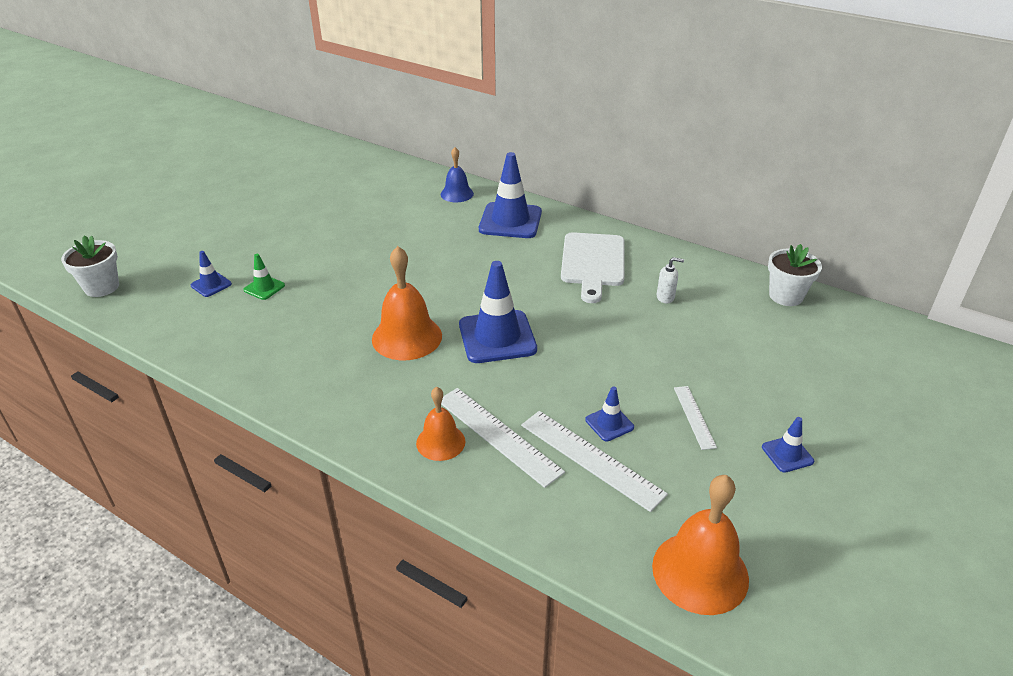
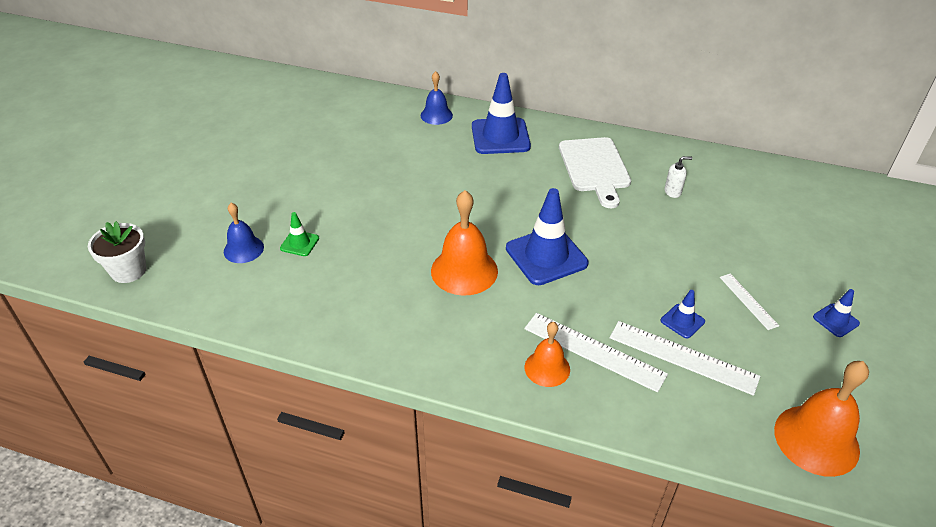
camera: 15 degrees left, 5 degrees up
blue traffic cone [191,251,232,297] -> blue bell [224,203,264,263]
white flower pot [768,244,822,306] -> none

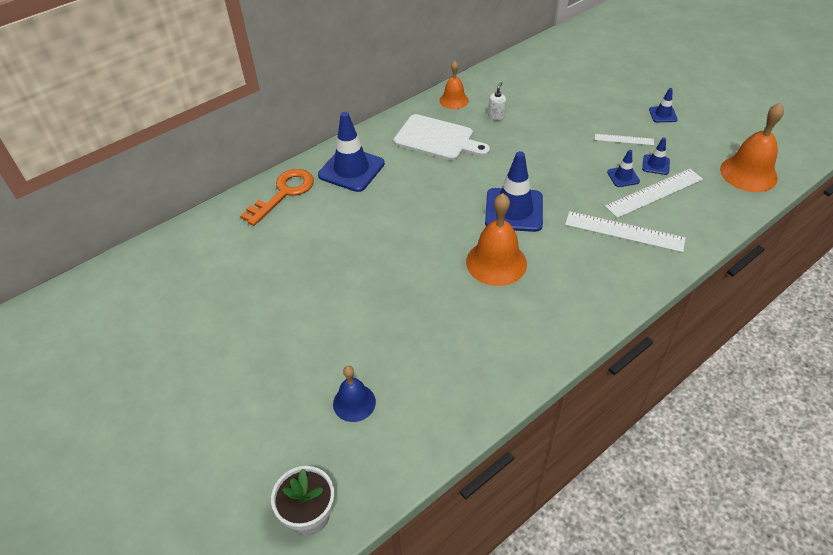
camera: 55 degrees left, 5 degrees up
green traffic cone [280,212,319,256] -> none
blue bell [421,71,453,125] -> orange key [240,169,314,226]
white ruler [524,313,668,392] -> white ruler turned 45 degrees clockwise [565,211,686,252]
orange bell [525,322,570,387] -> orange bell moved to [440,61,469,109]
none -> blue traffic cone [642,138,670,175]

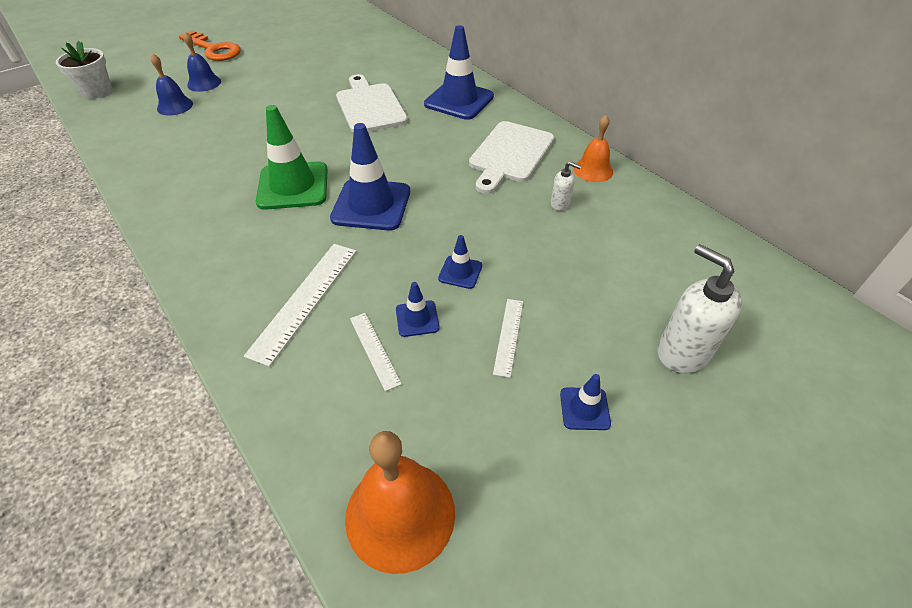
camera: 90 degrees right, 0 degrees up
orange key [240,169,314,226] -> orange key moved to [179,31,241,61]
orange bell [466,193,527,286] -> green traffic cone [256,105,328,210]
white ruler [605,169,703,218] -> white ruler [350,313,402,391], size x0.56
blue traffic cone [642,138,670,175] -> blue traffic cone moved to [438,235,482,289]
none -> blue bell [183,32,221,92]
none -> white cutting board [336,74,408,133]
none -> white soap dispenser [658,244,742,373]

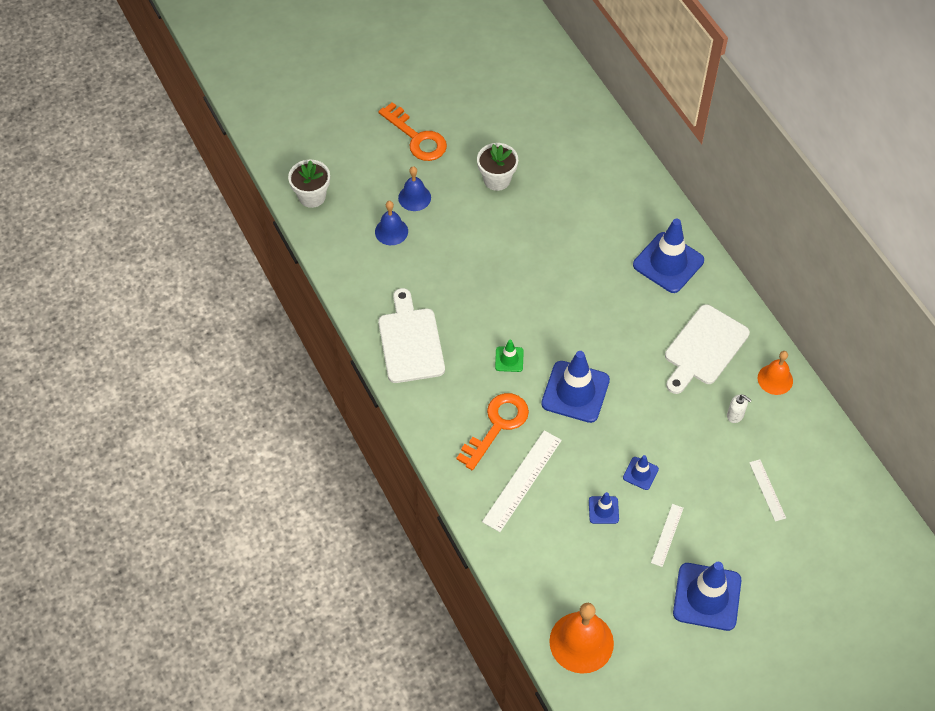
camera: 10 degrees right, 10 degrees up
green traffic cone [256,105,328,210] -> green traffic cone [495,340,524,372], size x0.48
white cutting board [336,74,408,133] -> white cutting board moved to [378,288,445,383]
white ruler [350,313,402,391] -> white ruler moved to [749,459,786,521]
blue traffic cone [560,374,611,430] -> blue traffic cone [673,562,741,631], size x2.07
white soap dispenser [658,244,742,373] -> none
none -> orange key [456,393,529,470]
none -> white flower pot [477,143,518,191]

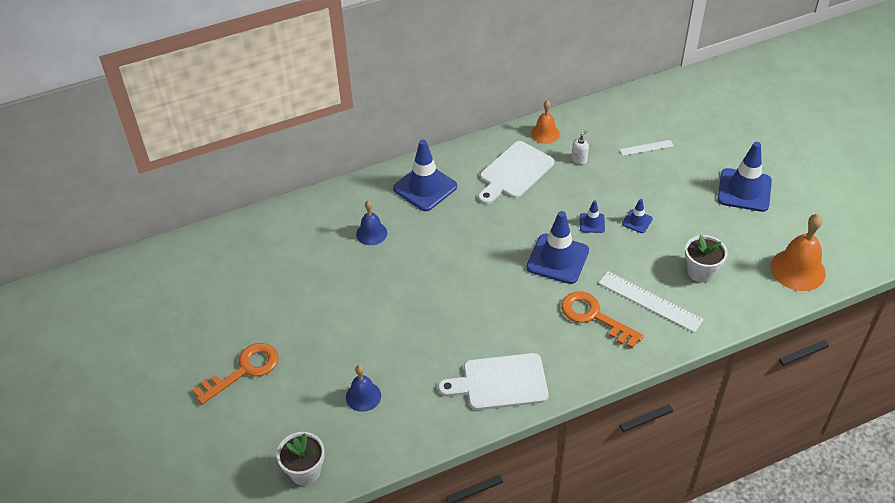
camera: 85 degrees left, 10 degrees down
blue bell [398,166,431,211] -> blue bell moved to [356,201,387,245]
white flower pot [477,143,518,191] -> white flower pot moved to [685,235,728,283]
green traffic cone [495,340,524,372] -> none
blue traffic cone [589,492,619,524] -> blue traffic cone moved to [580,201,605,233]
white ruler [651,504,684,567] -> none
white cutting board [665,304,750,394] -> white cutting board turned 90 degrees clockwise [478,141,554,204]

